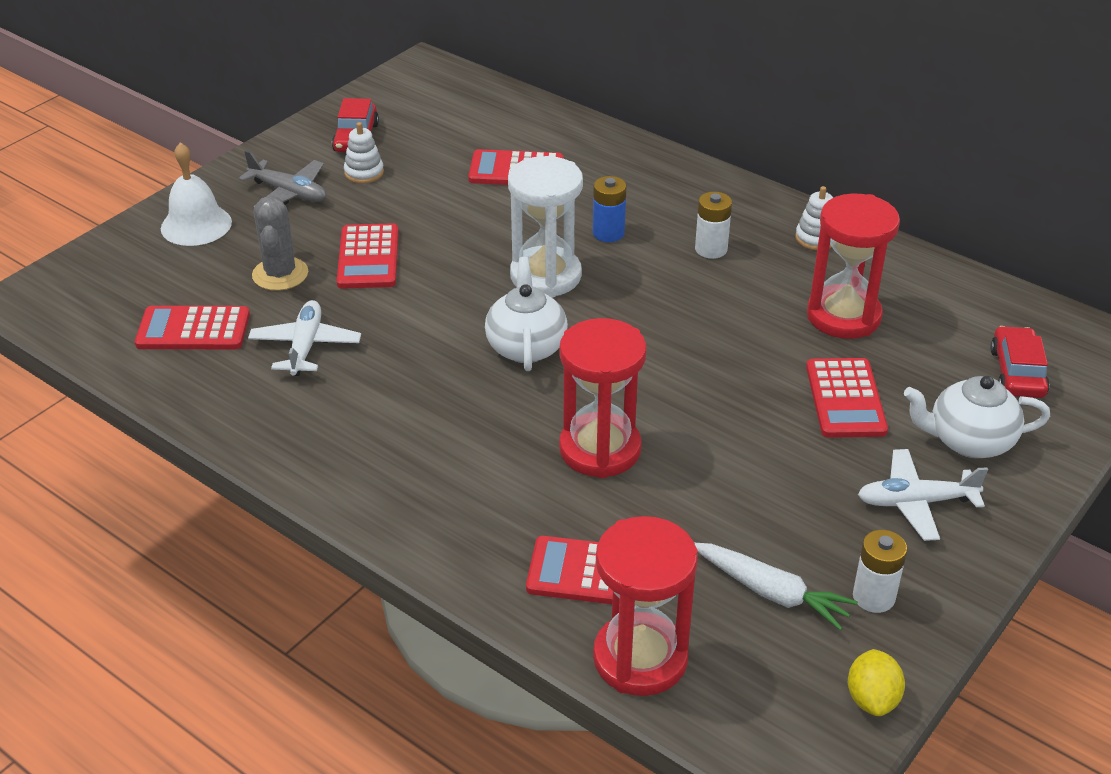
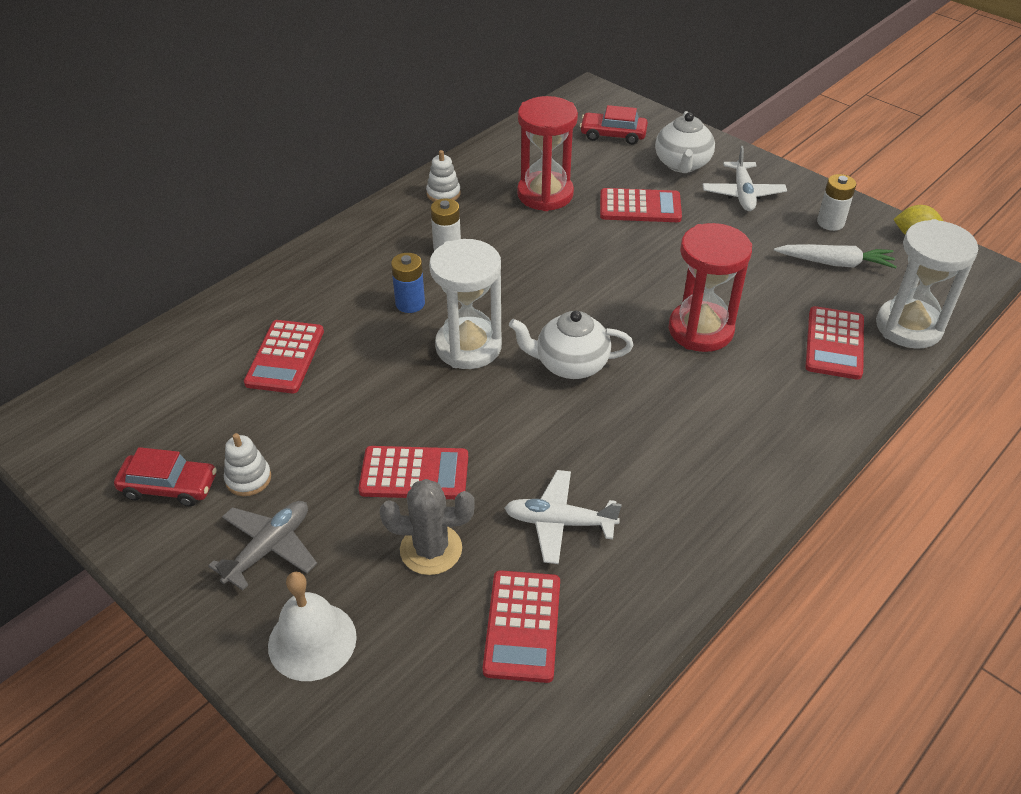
camera: 85 degrees left, 5 degrees up
red hourglass [593,516,698,696] -> white hourglass [876,219,978,349]
white carrot [695,543,858,630] -> white carrot turned 60 degrees clockwise [774,244,897,269]

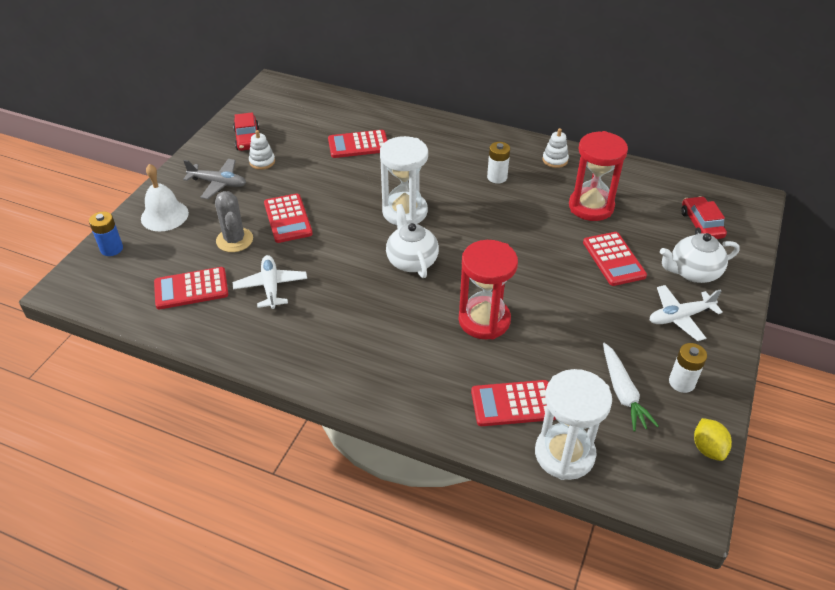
camera: 70 degrees right, 0 degrees up
blue battery [391,253,425,313] -> blue battery moved to [89,211,123,256]

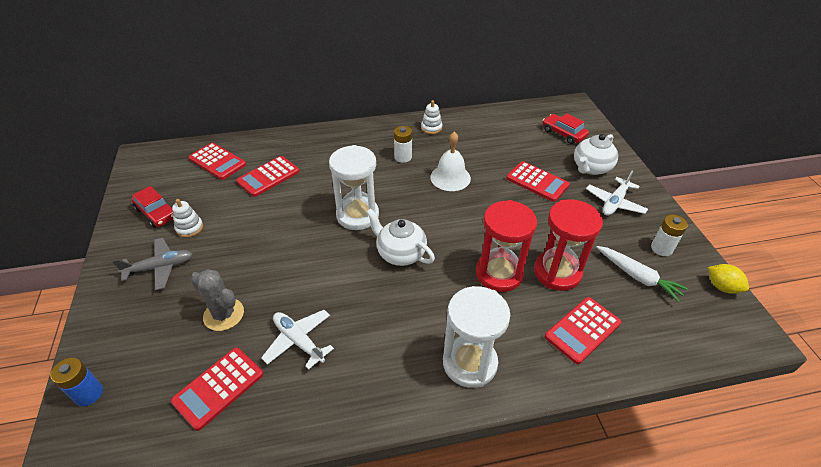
camera: 35 degrees left, 0 degrees up
white bell [141,164,189,231] -> white bell moved to [430,132,471,191]
red calculator [264,193,313,243] -> red calculator moved to [189,143,246,180]
white hourglass [535,369,612,480] -> white hourglass moved to [443,286,510,388]
red hourglass [569,131,628,221] -> red hourglass moved to [534,200,603,291]

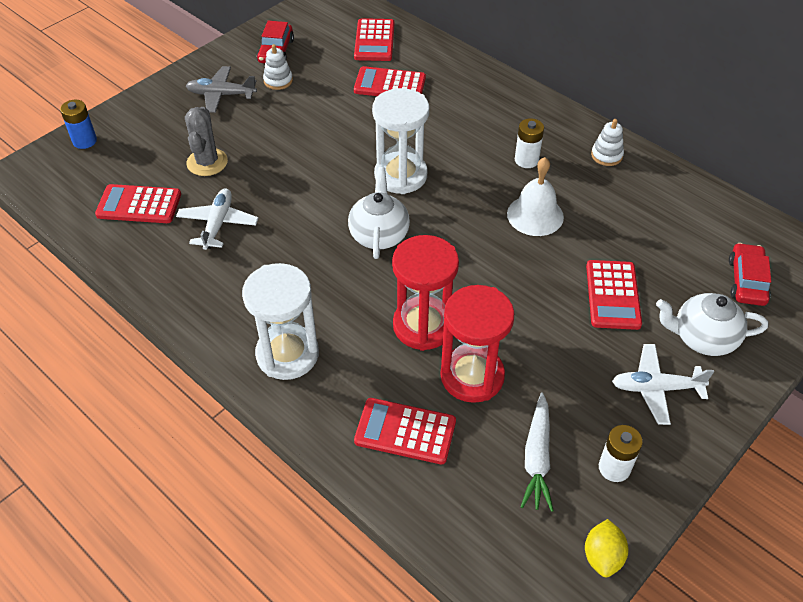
camera: 55 degrees right, 5 degrees up
grey plane [112,238,193,290] -> grey plane turned 150 degrees clockwise [186,66,257,113]

